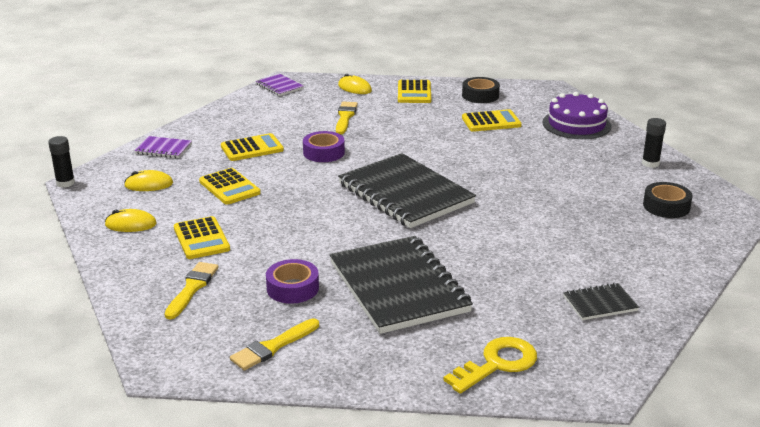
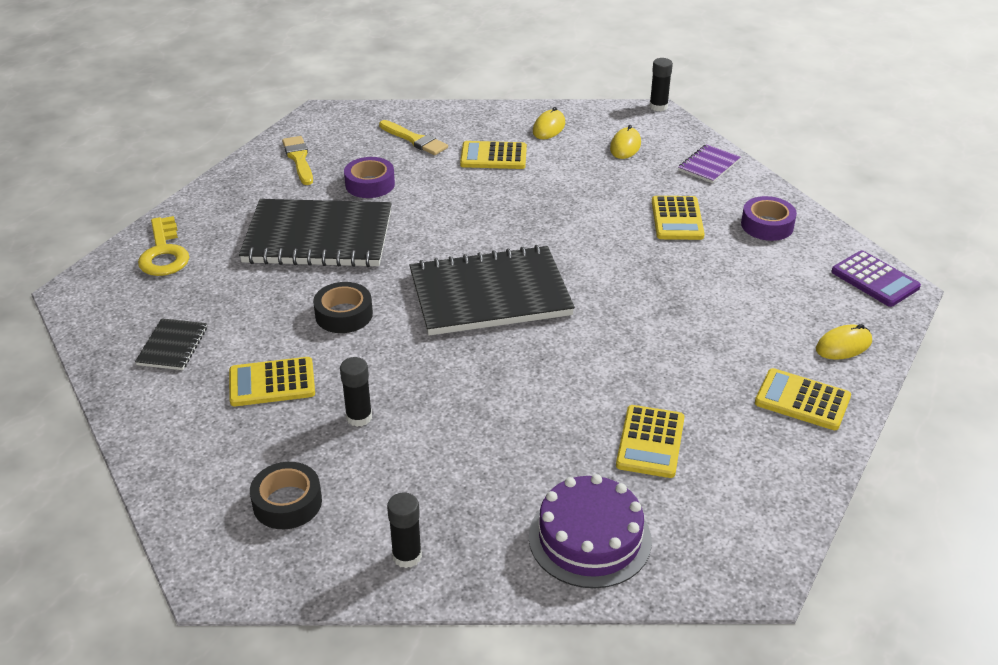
camera: 115 degrees right, 10 degrees up
yellow calculator [199,168,261,205] -> yellow calculator moved to [229,357,315,406]
purple notebook [256,74,304,96] -> purple calculator [831,251,921,307]
purple tape [303,131,345,162] -> purple tape moved to [741,196,797,241]
yellow brush [336,102,358,134] -> none
black tape [462,77,500,103] -> black tape moved to [313,282,373,333]
none -> black glue stick [340,357,372,427]

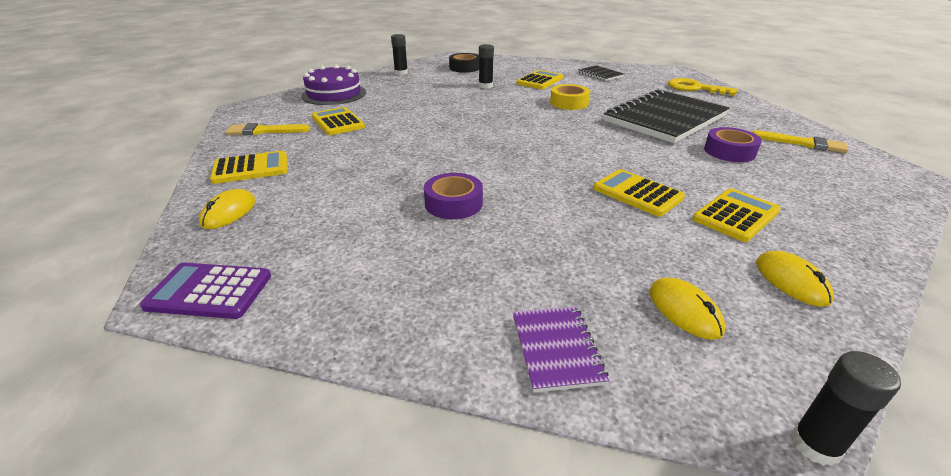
camera: 135 degrees right, 5 degrees down
black tape [313,282,373,333] -> yellow tape [550,84,590,110]
yellow brush [379,120,448,155] -> yellow brush moved to [225,123,310,135]
black notebook [410,245,575,336] -> none
yellow calculator [652,196,705,240] -> yellow calculator moved to [593,169,685,217]
purple tape [741,196,797,241] -> purple tape moved to [424,173,483,219]

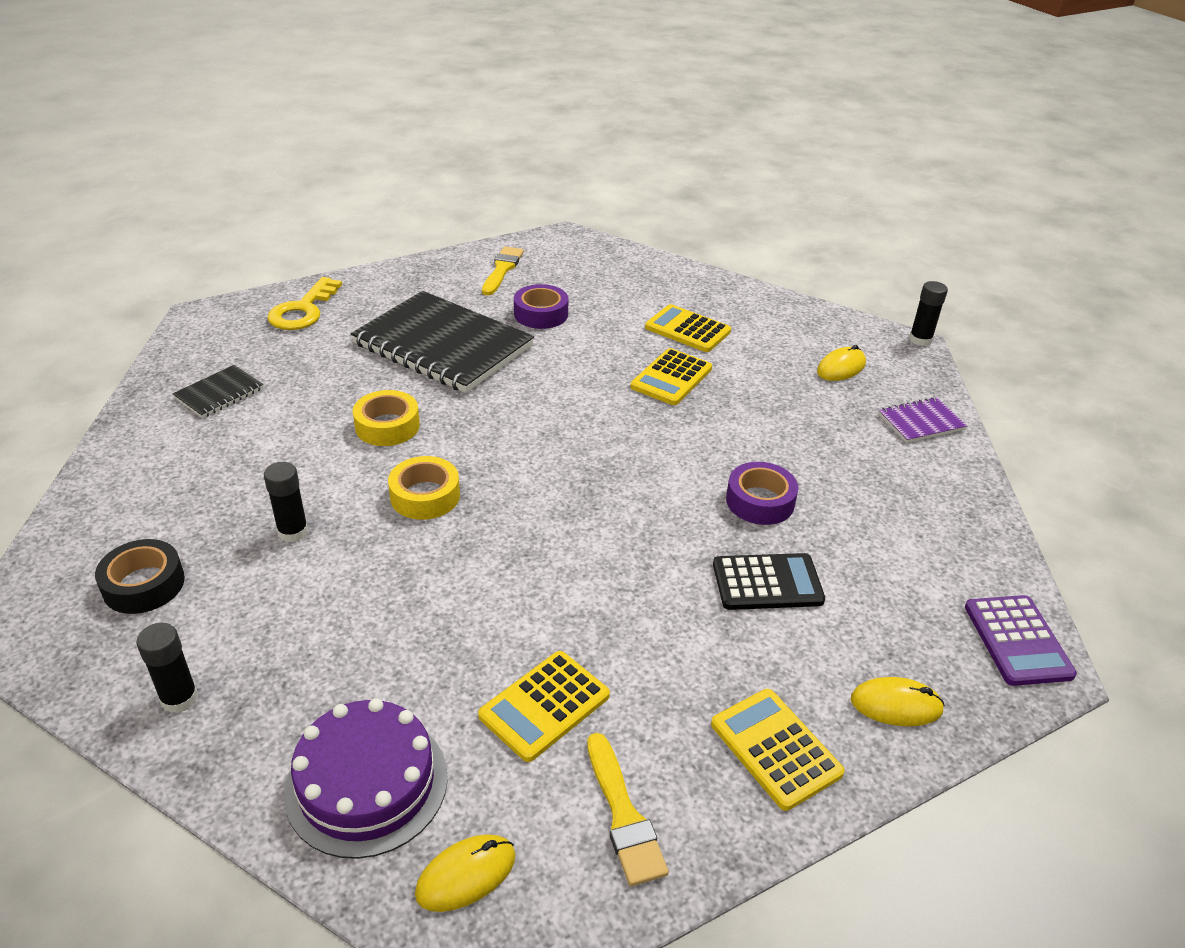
camera: 105 degrees left, 5 degrees up
yellow calculator [517,70,563,89] -> none
yellow mouse [756,251,834,307] -> yellow mouse moved to [415,834,516,912]
none -> yellow tape [388,456,460,520]
none -> black calculator [713,553,825,610]

